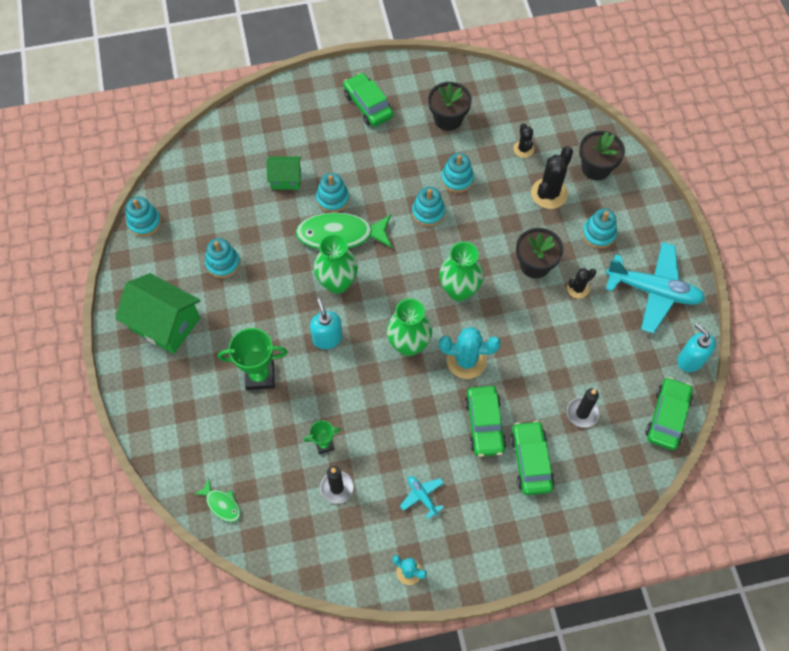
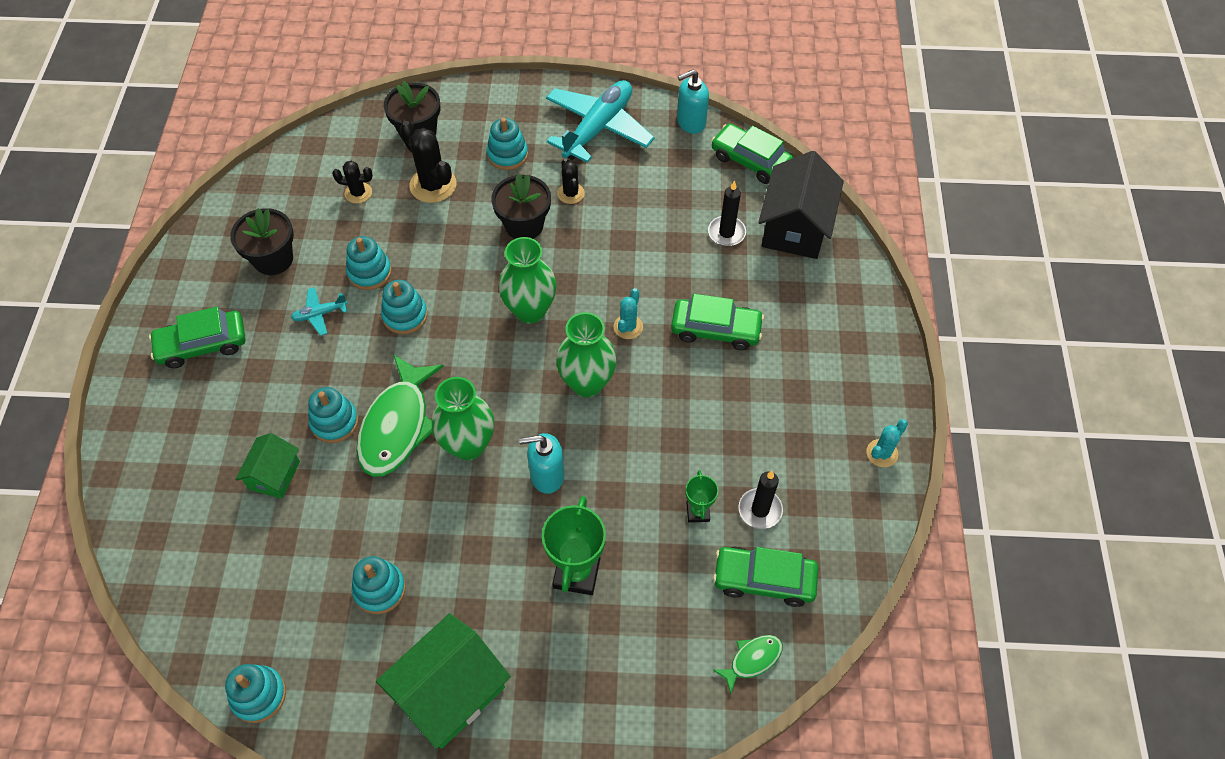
camera: 75 degrees left, 5 degrees down
turquoise plane [400,476,444,519] -> turquoise plane moved to [291,287,348,336]
turquoise cactus [439,327,501,379] -> turquoise cactus [614,288,643,339], size x0.58
green car [510,421,554,495] -> green car moved to [713,547,818,607]
none -> black house [758,151,844,259]

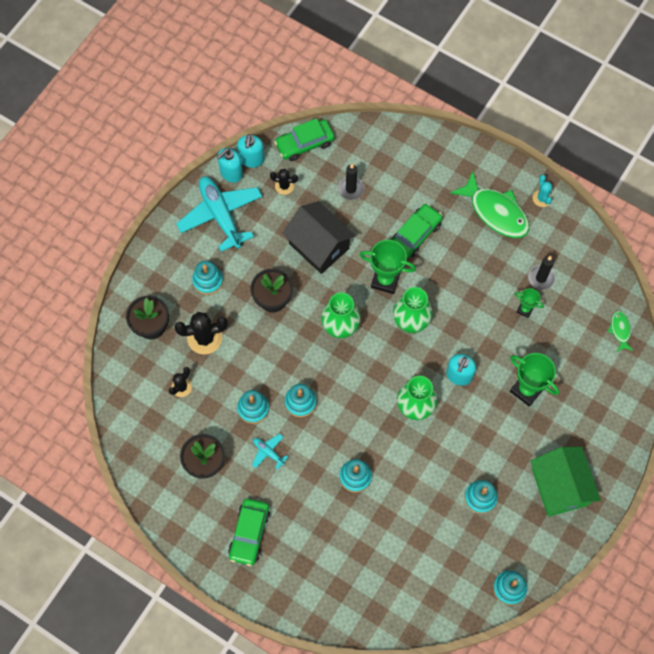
camera: 60 degrees left, 10 degrees up
green house [235,433,300,499] -> none
turquoise plane [291,287,348,336] -> turquoise plane turned 120 degrees clockwise [252,434,288,470]
green fish [356,354,444,477] -> green fish moved to [450,171,529,238]
black cactus [557,158,585,204] -> black cactus moved to [270,169,298,195]
turquoise cactus [614,288,643,339] -> green trophy [360,240,416,294]
green car [713,547,818,607] -> none
black house [758,151,844,259] -> black house moved to [282,201,356,274]
none -> turquoise soap dispenser [217,148,243,183]

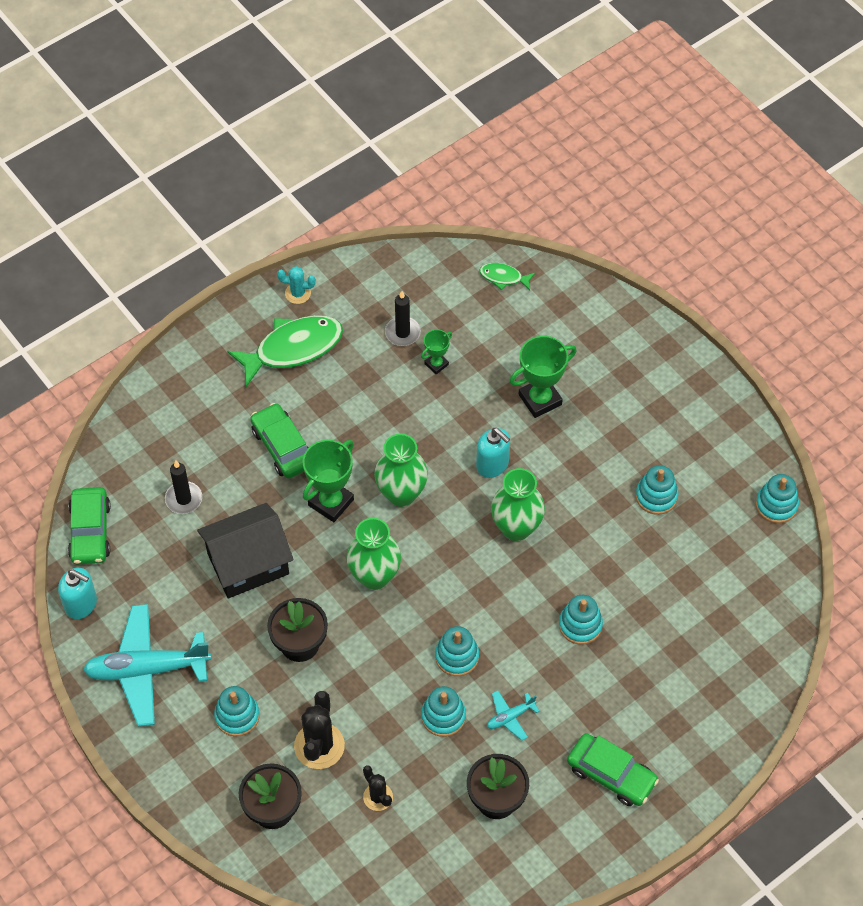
camera: 70 degrees left, 10 degrees down
turquoise soap dispenser [217,148,243,183] -> none
black cactus [270,169,298,195] -> none
green house [531,446,601,517] -> none

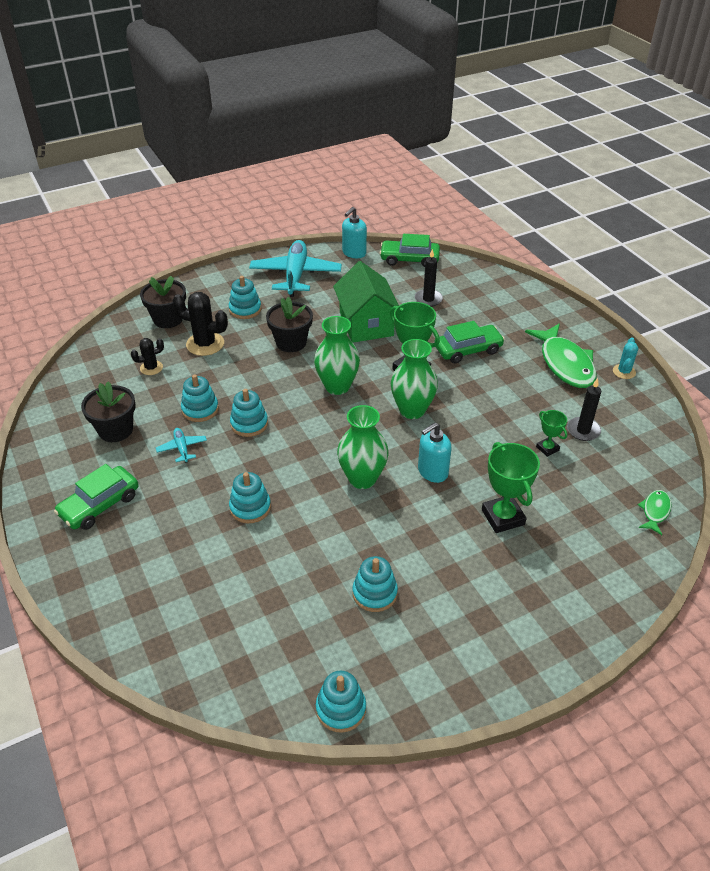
camera: 100 degrees right, 15 degrees down
black house [197,503,293,598] -> green house [333,261,399,343]

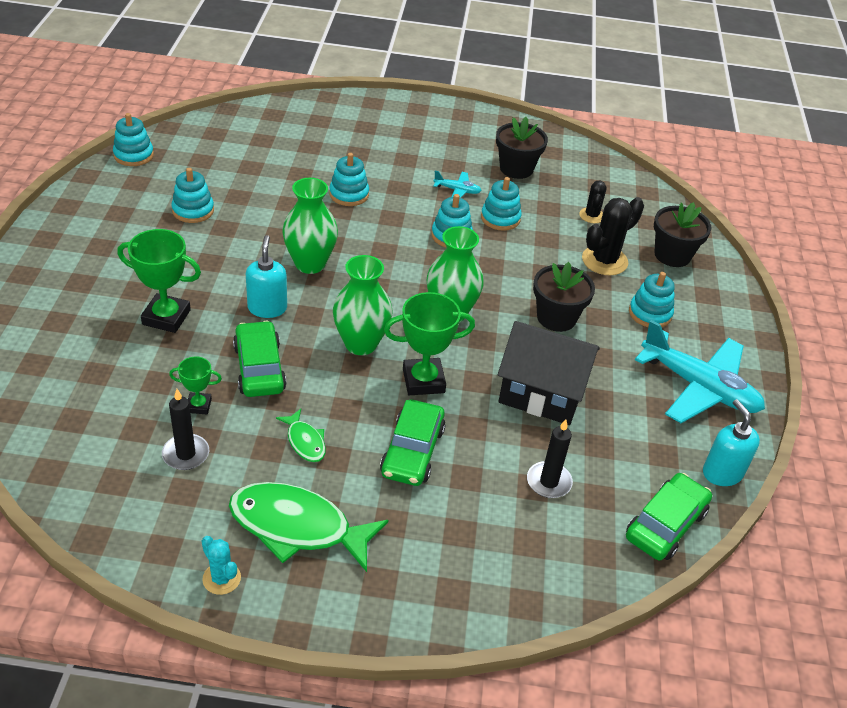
camera: 120 degrees right, 0 degrees up
green car [54,464,139,530] -> green car moved to [233,321,287,397]
green house [333,261,399,343] -> black house [498,321,600,425]
green fish [638,490,672,535] -> green fish moved to [276,409,326,462]

